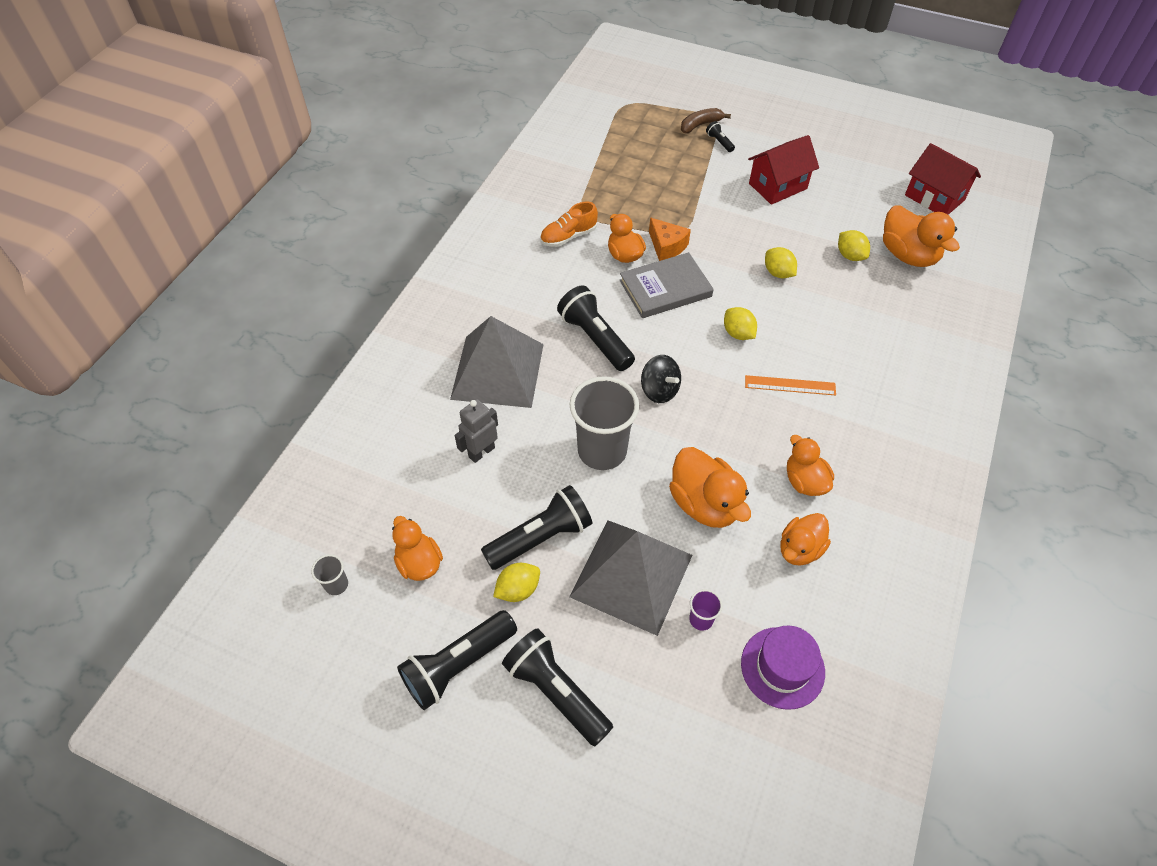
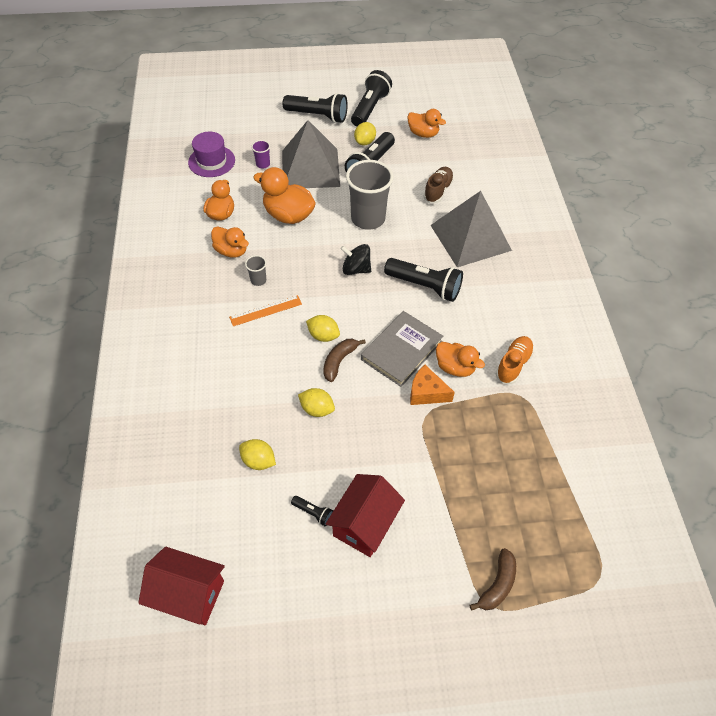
camera: 150 degrees right, 0 degrees up
grey cup [311,554,348,595] -> grey cup moved to [245,255,267,286]
grey robot [455,399,498,463] -> brown shoe [423,167,454,203]
black flashlight [706,121,735,152] -> black flashlight moved to [291,496,333,526]
orange duck [883,206,960,267] -> none
none -> brown banana [323,339,366,382]

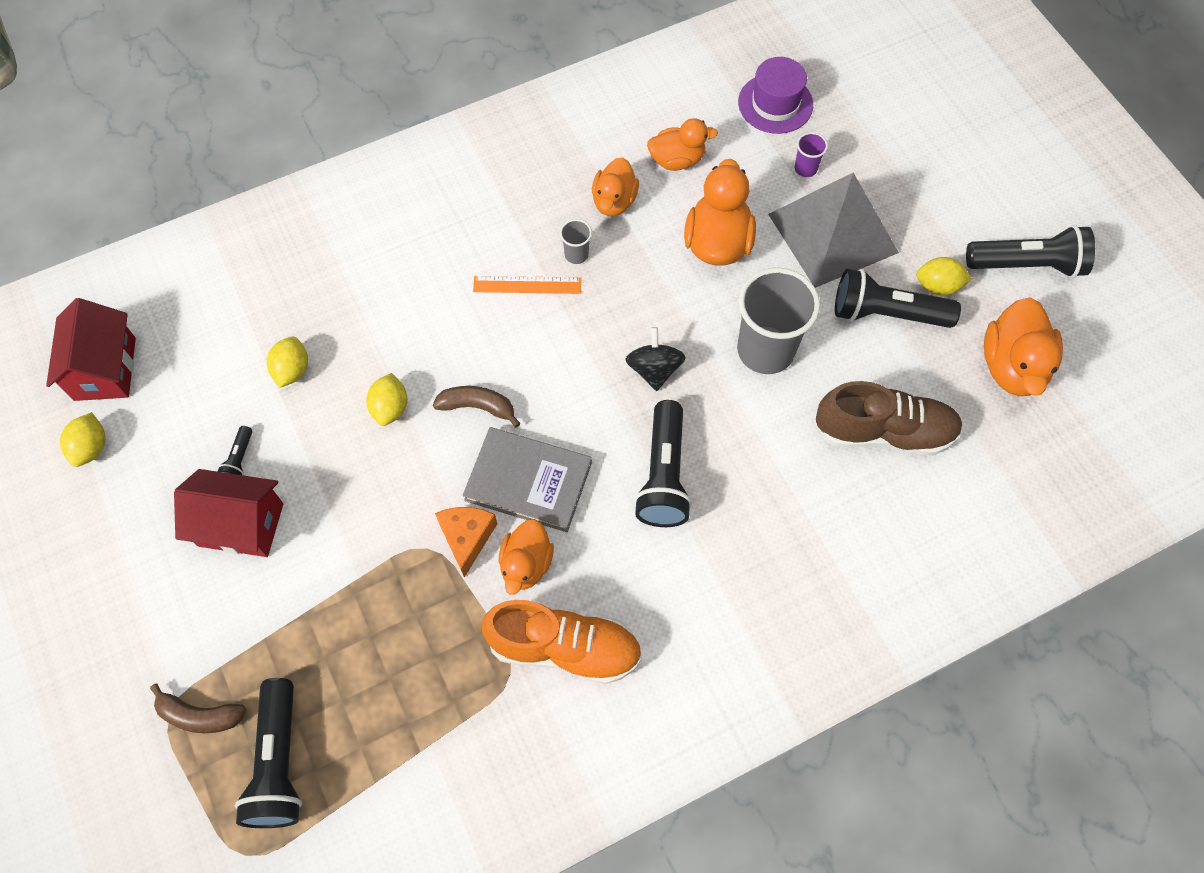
camera: 70 degrees right, 10 degrees up
orange ruler [229,295,302,326] -> orange ruler turned 45 degrees counterclockwise [473,276,581,294]
black flashlight [283,93,348,123] -> black flashlight moved to [235,678,302,828]
yellow lemon [306,315,340,342] -> yellow lemon moved to [60,412,106,467]
orange duck [407,109,446,138] -> orange duck [984,297,1063,396], size x1.51
brown shoe [423,167,454,203] -> brown shoe [814,381,963,455], size x1.58
grey pyramid [430,191,512,267] -> none
orange shoe [496,336,534,384] -> orange shoe [482,600,642,684], size x1.58

